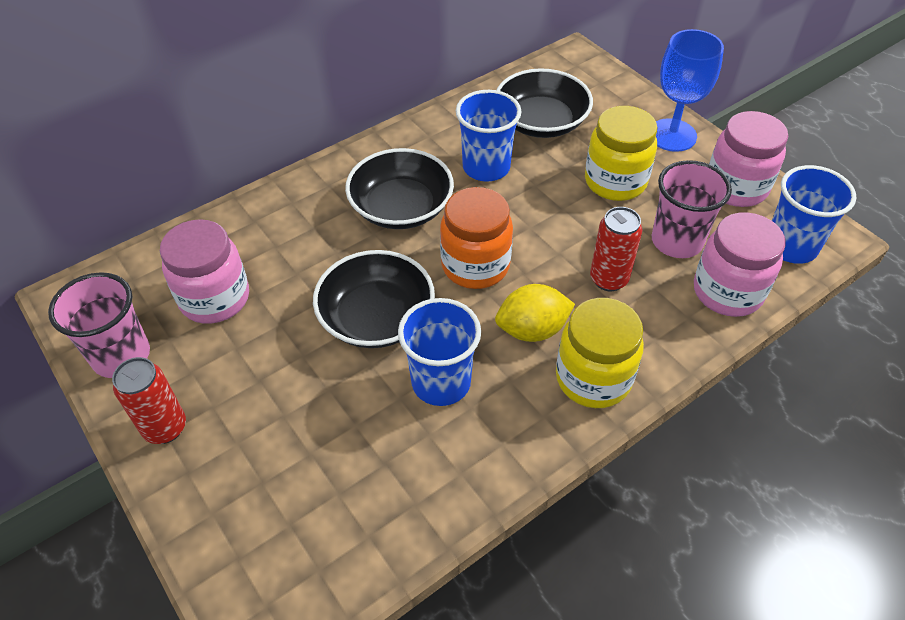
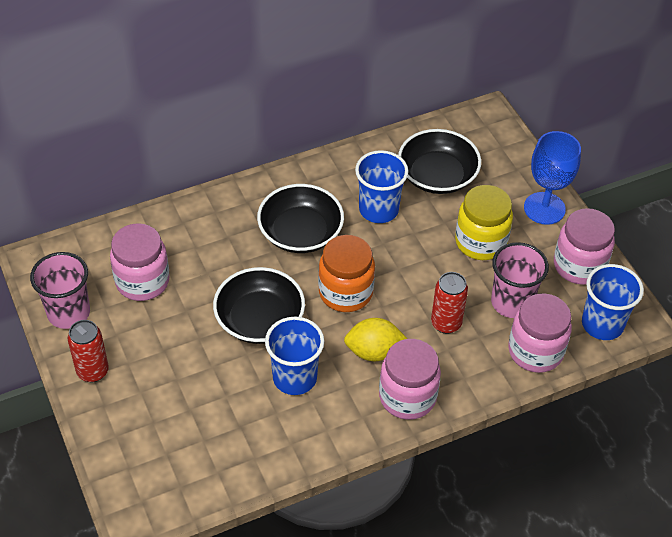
camera: 10 degrees right, 0 degrees up
yellow jar [556,298,644,408] -> pink jar [379,339,441,420]

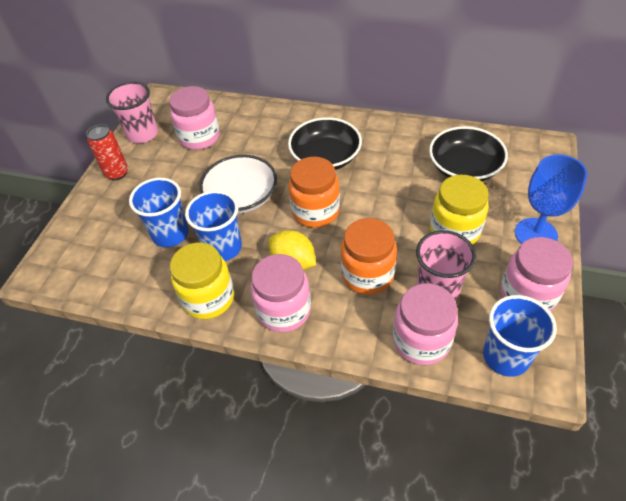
camera: 45 degrees right, 0 degrees up
black bowl [213,267,305,344] -> white bowl [200,155,277,214]
blue cup [355,150,408,223] -> blue cup moved to [129,178,189,247]
red can [431,272,468,334] -> orange jar [340,218,397,295]
none -> yellow jar [170,243,234,319]

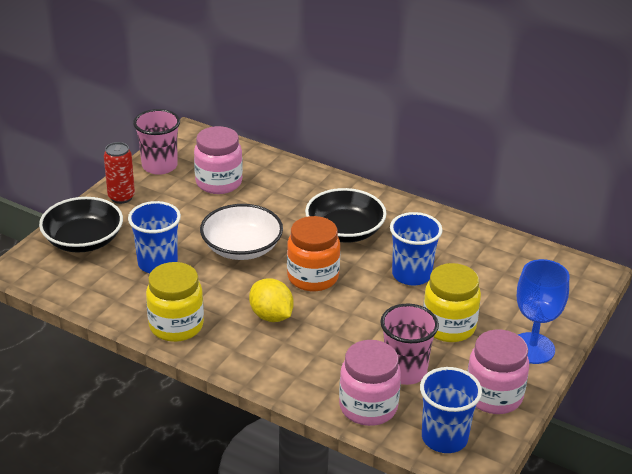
camera: 10 degrees right, 15 degrees down
blue cup [185,191,242,261] -> blue cup moved to [390,212,443,286]
pink jar [251,254,311,333] -> none
orange jar [340,218,397,295] -> none
black bowl [429,126,508,181] -> black bowl moved to [39,197,123,253]

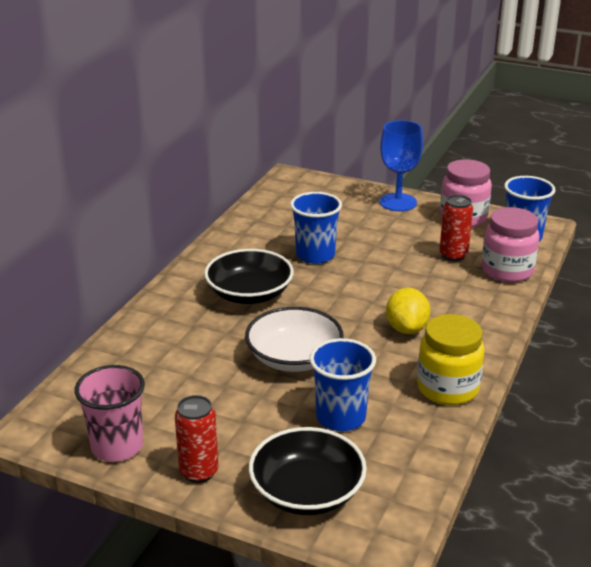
camera: 95 degrees left, 5 degrees down
pink jar [194,126,243,194] -> none
yellow lemon [249,278,294,322] -> yellow lemon turned 45 degrees counterclockwise [386,288,430,334]
orange jar [287,216,340,291] -> none
pink cup [380,304,439,385] -> red can [440,195,473,261]
yellow jar [423,263,481,342] -> none

